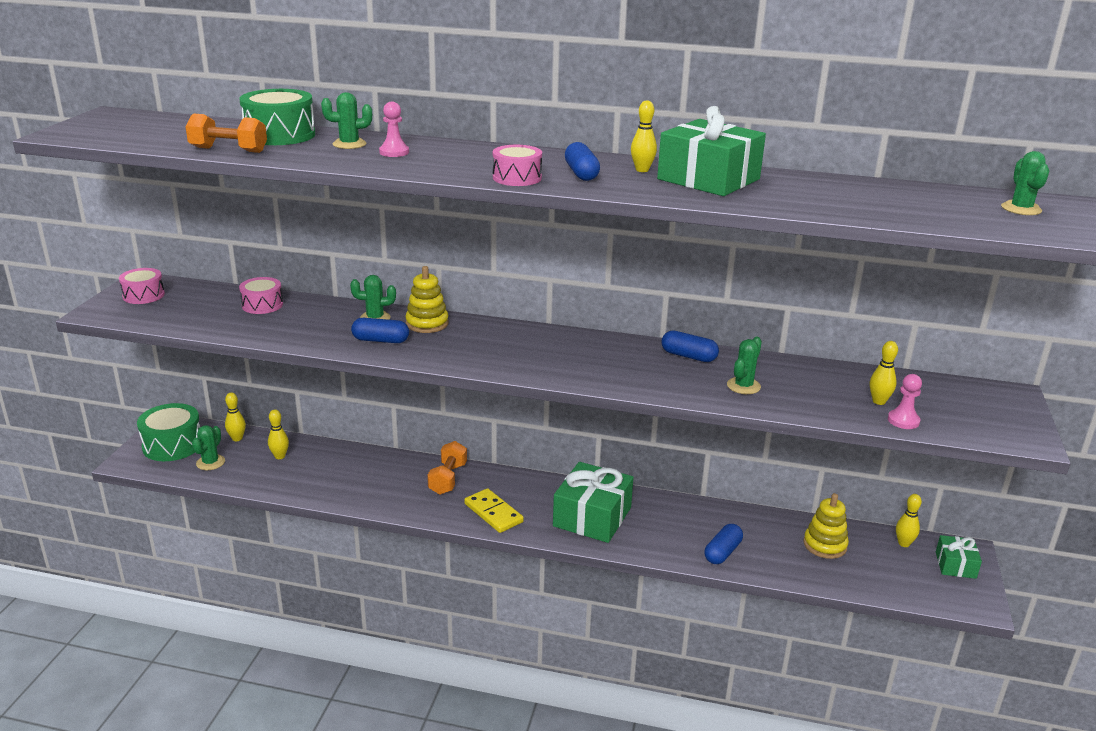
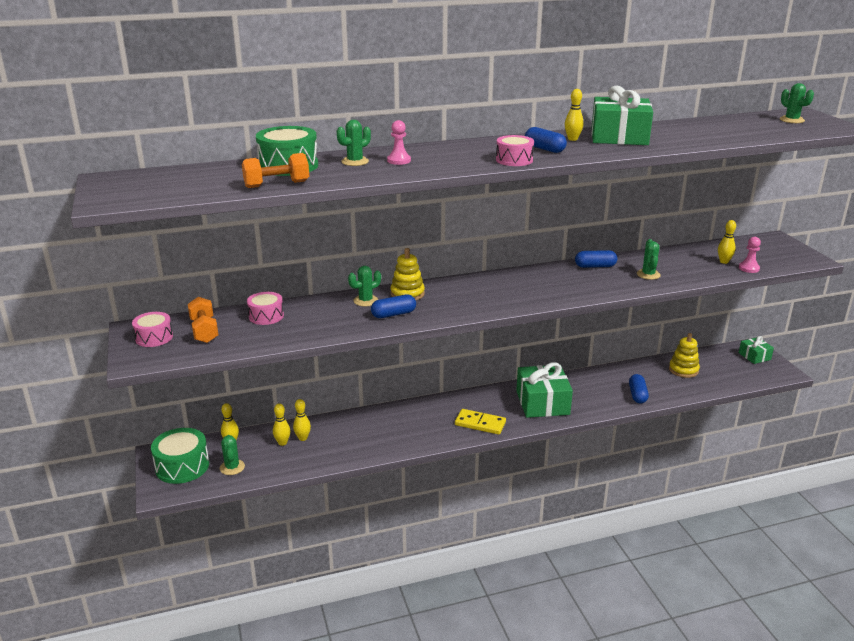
camera: 30 degrees left, 0 degrees up
orange dumbbell [427,441,467,495] -> orange dumbbell moved to [188,297,218,343]
yellow bowling pin [896,494,922,547] -> yellow bowling pin moved to [293,399,311,441]

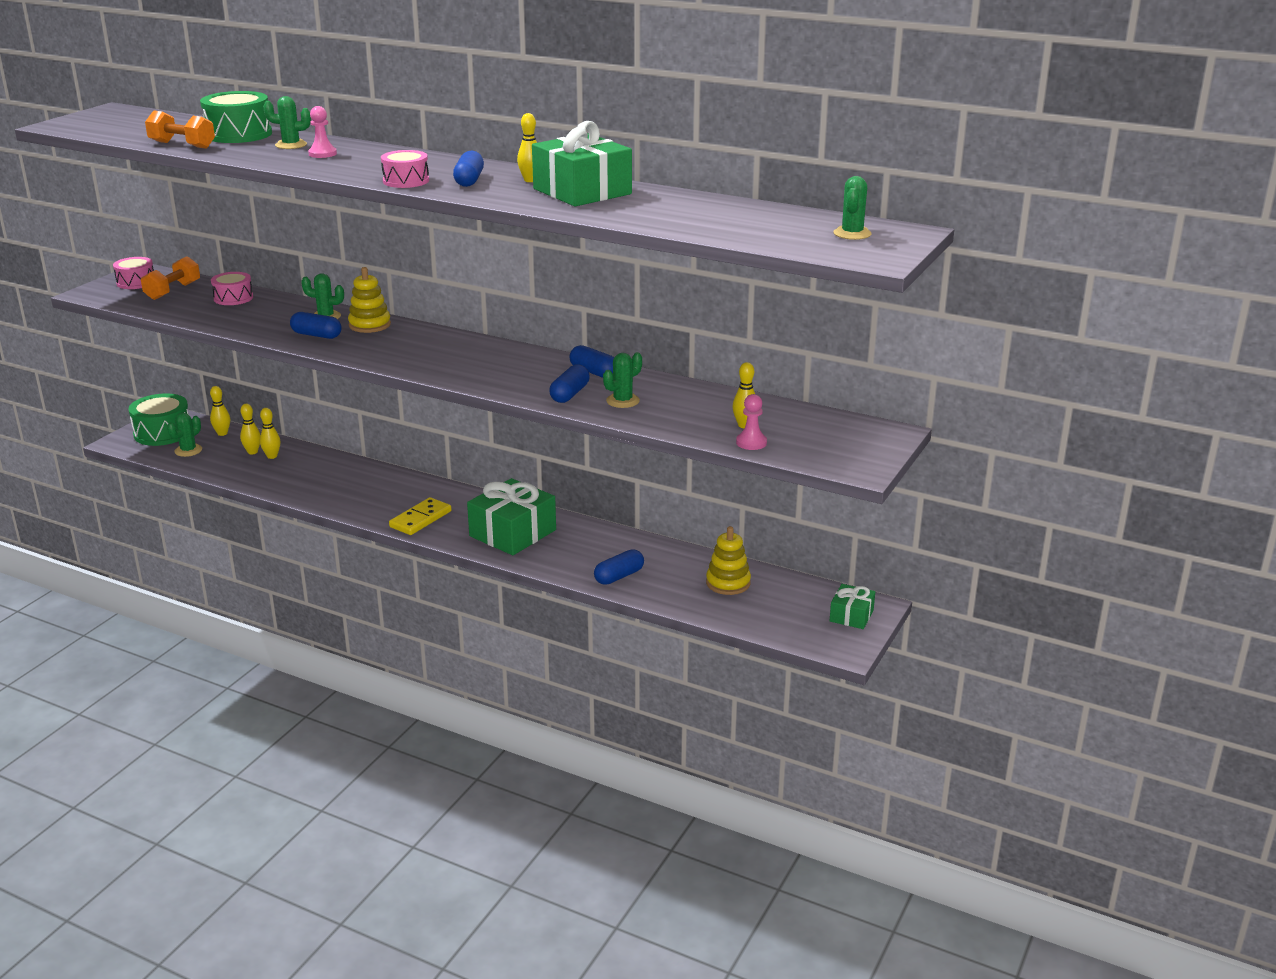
camera: 45 degrees right, 0 degrees up
yellow domino [455,409,506,435] -> yellow domino turned 60 degrees clockwise [389,497,452,535]
none -> blue capsule [549,364,590,403]

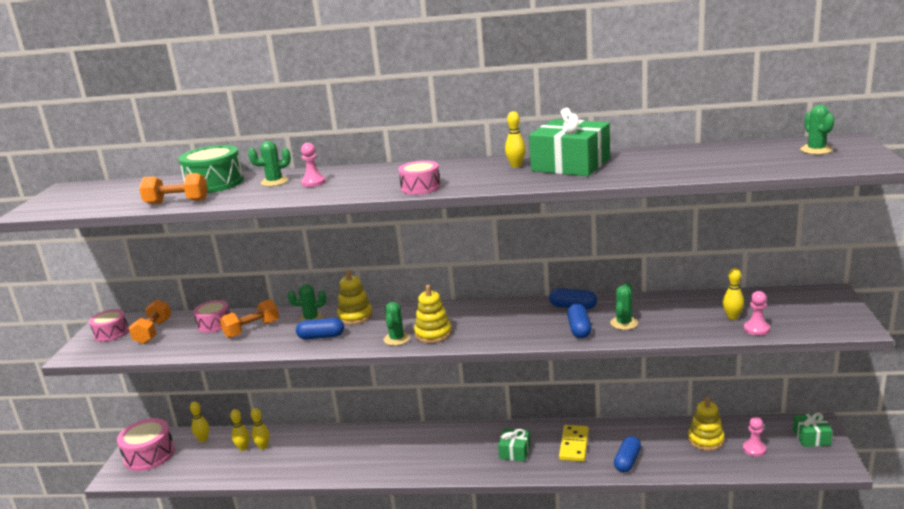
camera: 20 degrees left, 5 degrees down
green drum [128,394,189,446] -> pink drum [117,418,175,471]
green cactus [167,413,202,457] -> green cactus moved to [384,302,410,346]
yellow domino [389,497,452,535] -> yellow domino moved to [559,425,589,462]
blue capsule [453,150,484,187] -> none
green gift [467,478,556,555] -> green gift [498,428,531,462], size x0.53
none -> orange dumbbell [220,299,279,338]
none -> yellow stacking toy [414,285,452,343]
none -> pink pawn [743,417,766,457]

